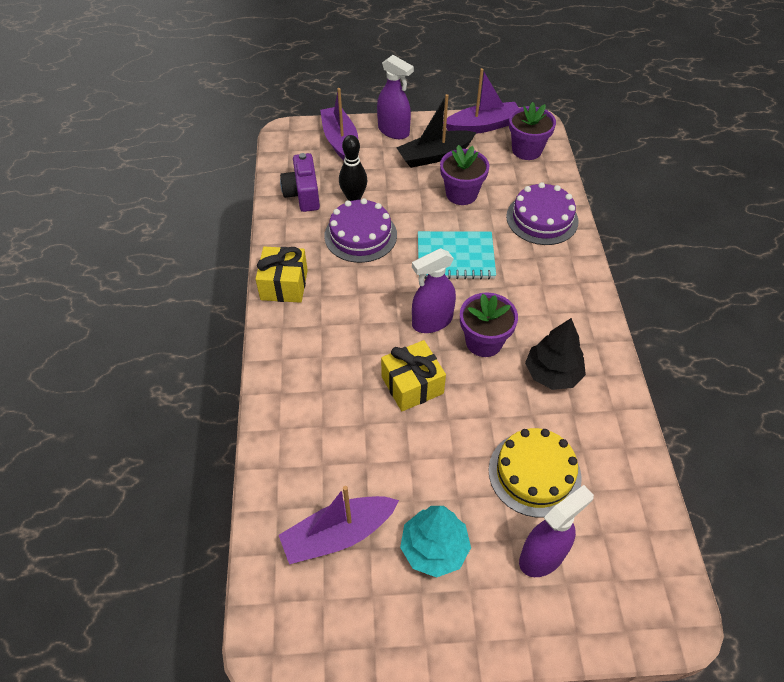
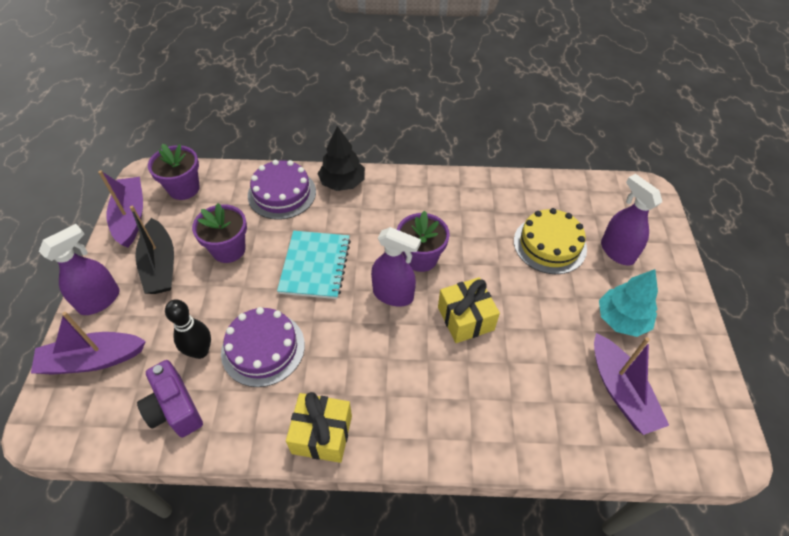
camera: 85 degrees left, 0 degrees up
purple camera [280,153,320,212] -> purple camera turned 60 degrees clockwise [137,360,203,437]
purple spray bottle [412,248,456,333] -> purple spray bottle turned 45 degrees counterclockwise [371,227,421,306]
black tree [525,318,586,390] -> black tree moved to [318,126,365,191]

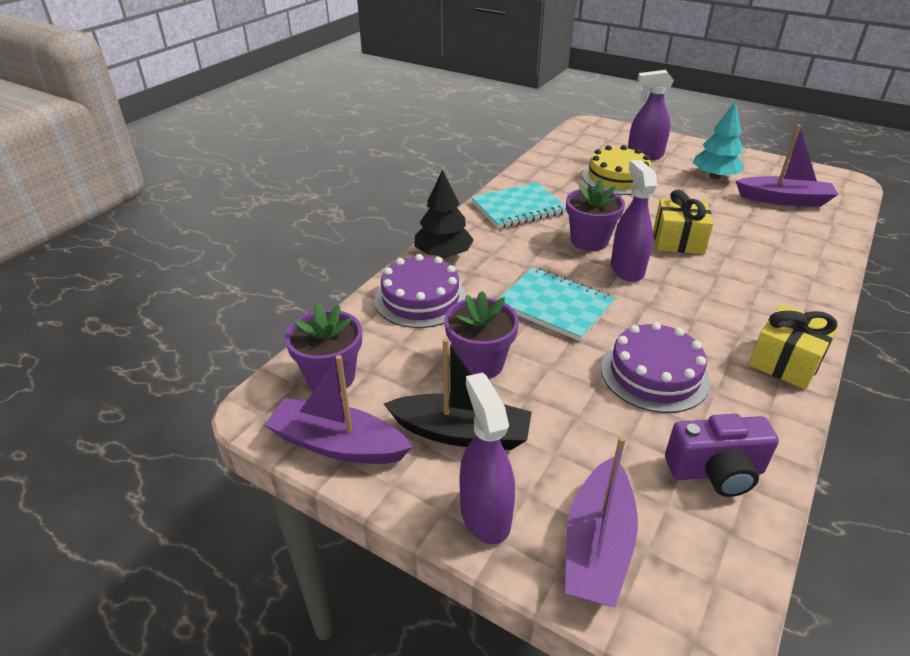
camera: 60 degrees left, 15 degrees down
black bowling pin [165,299,211,359] -> none
purple spray bottle [371,227,421,306] -> purple spray bottle turned 60 degrees counterclockwise [611,160,657,282]
none -> turquoise notebook [471,182,566,229]

